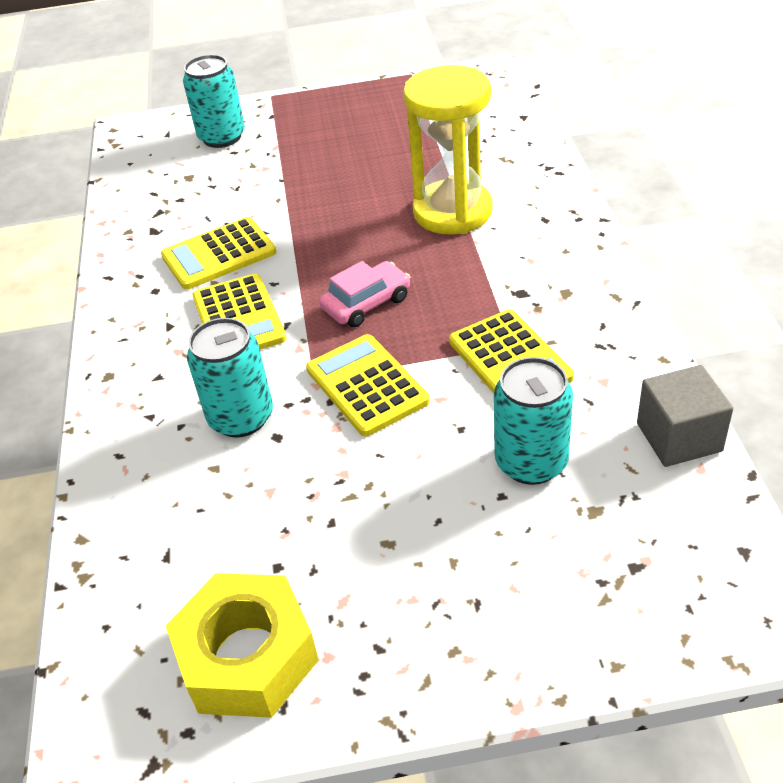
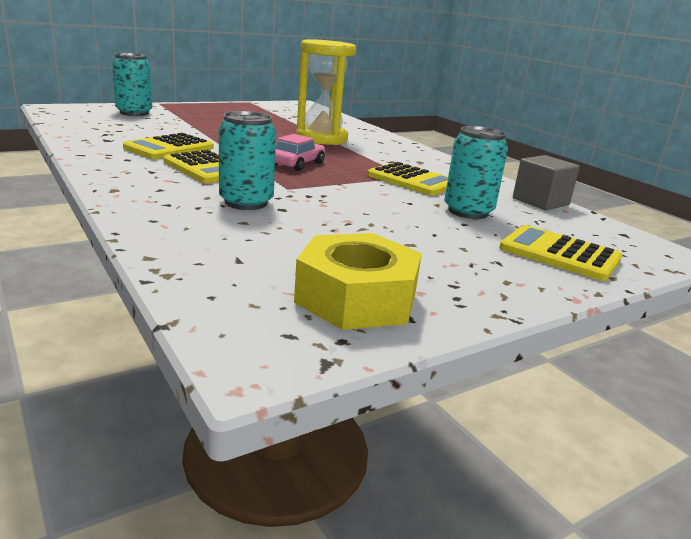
camera: 30 degrees left, 20 degrees down
yellow calculator [306,334,430,436] -> yellow calculator moved to [499,225,622,281]

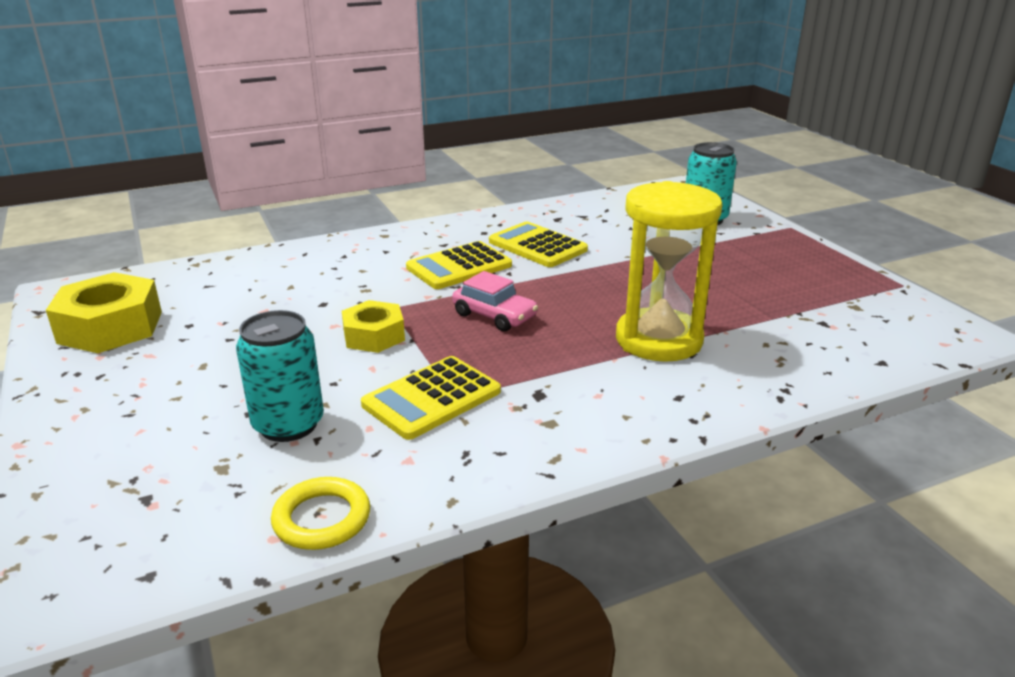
camera: 100 degrees right, 5 degrees up
turquoise can [219,111,276,210] -> none
yellow calculator [499,225,622,281] -> none
grey cube [513,155,580,210] -> yellow ring [271,477,370,550]
none -> yellow nut [342,300,405,353]

